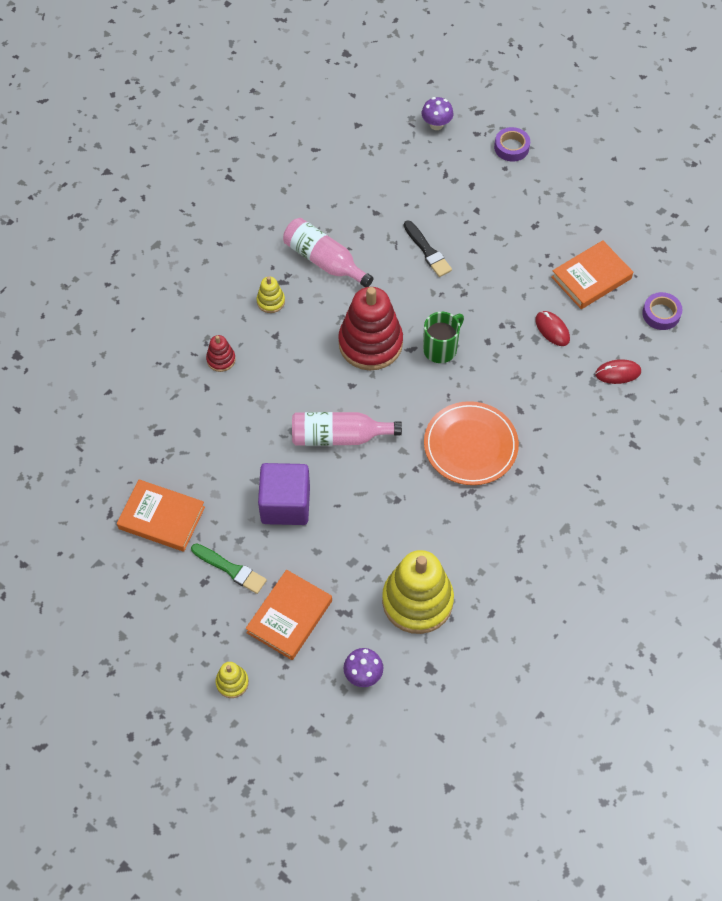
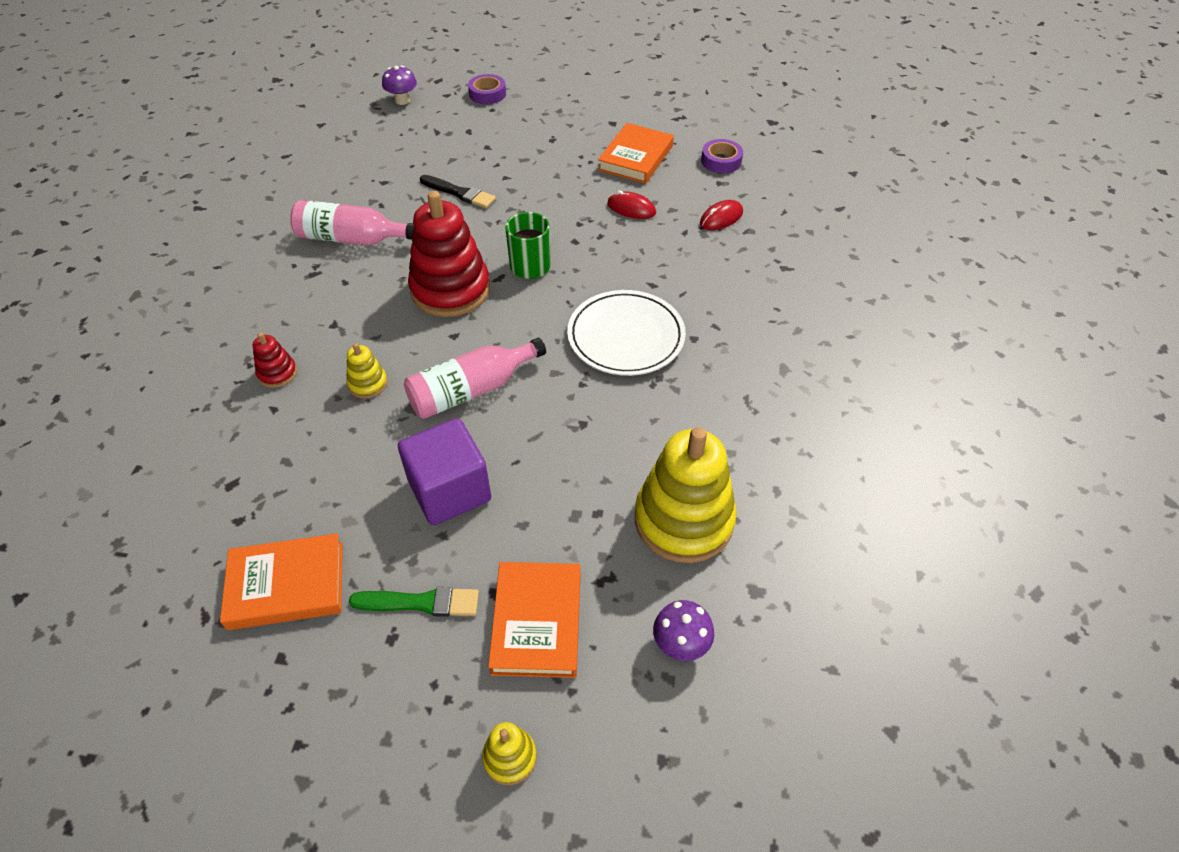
camera: 30 degrees left, 10 degrees down
yellow stacking toy [257,277,285,313] -> yellow stacking toy moved to [346,343,388,398]
orange plate [424,401,519,485] -> white plate [567,290,686,376]

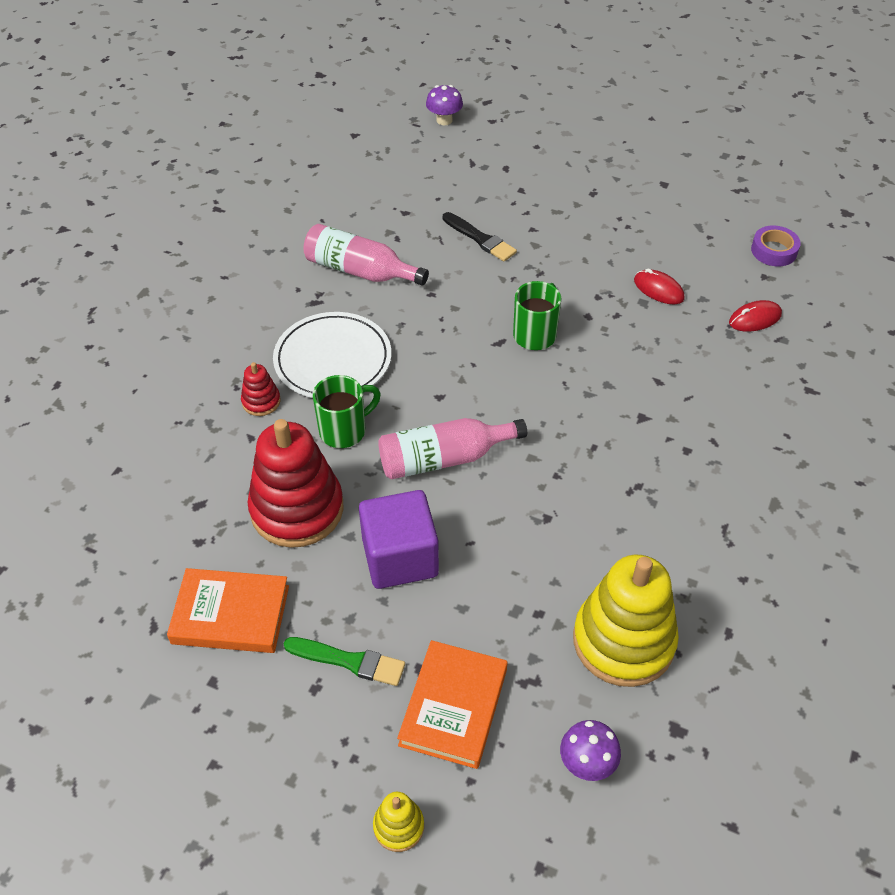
camera: 15 degrees right, 0 degrees up
yellow stacking toy [346,343,388,398] -> green mug [313,375,381,448]
red stacking toy [408,191,490,317] -> red stacking toy moved to [247,419,344,548]
purple tape [468,74,506,104] -> none
white plate [567,290,686,376] -> white plate moved to [273,312,391,398]
orange book [598,123,674,184] -> none

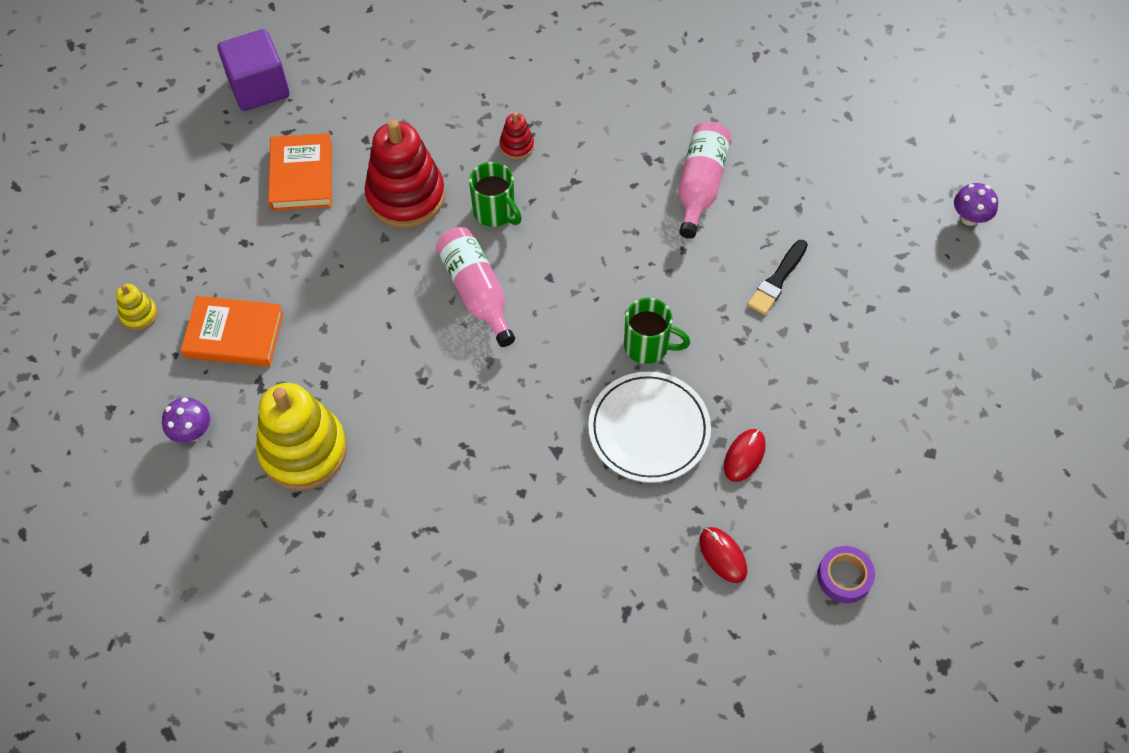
camera: 80 degrees right, 10 degrees up
white plate [273,312,391,398] -> white plate moved to [588,372,711,483]
green brush [284,637,405,686] -> none
purple cube [359,490,439,589] -> purple cube moved to [218,29,289,111]

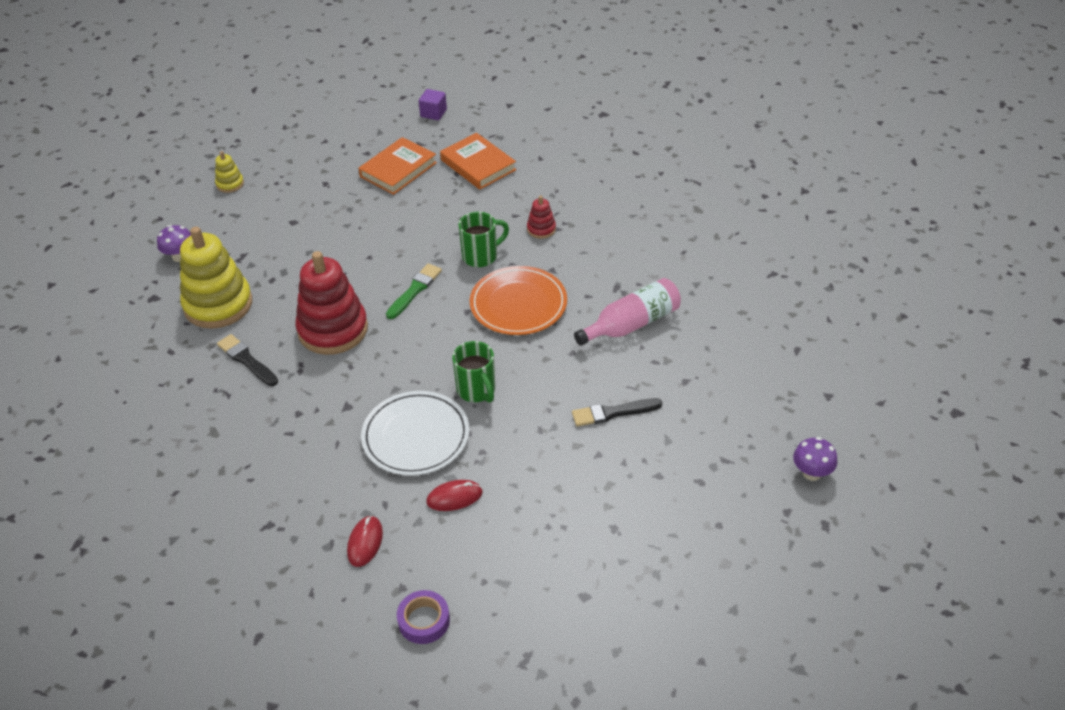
camera: 45 degrees right, 15 degrees down
orange book [181,296,284,367] -> orange book moved to [440,133,516,190]
purple cube [218,29,289,111] -> purple cube [419,89,447,120], size x0.53
red stacking toy [364,119,445,228] -> red stacking toy moved to [295,251,368,355]
pink bottle [436,227,515,347] -> green brush [386,263,442,319]
green mug [469,162,522,227] -> green mug turned 120 degrees counterclockwise [458,212,509,267]
none -> black brush [217,334,278,386]
none -> orange plate [470,266,567,335]

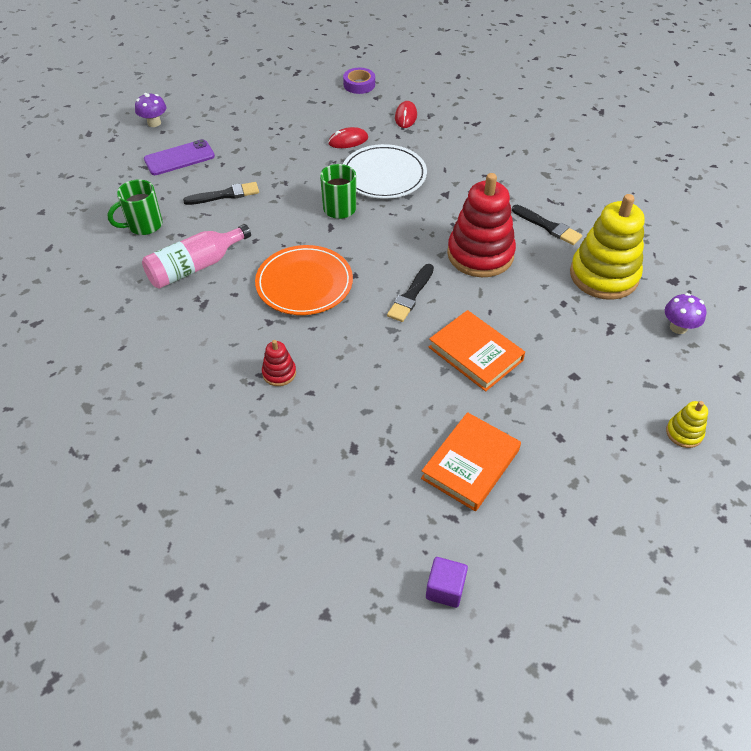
camera: 175 degrees right, 5 degrees up
green brush [386,263,442,319] -> black brush [387,264,434,322]
orange book [440,133,516,190] -> orange book moved to [429,310,525,392]
green mug [458,212,509,267] -> green mug moved to [107,179,162,235]
purple mushroom [793,437,837,481] -> purple mushroom moved to [135,93,166,127]
none -> purple phone [144,139,215,175]

